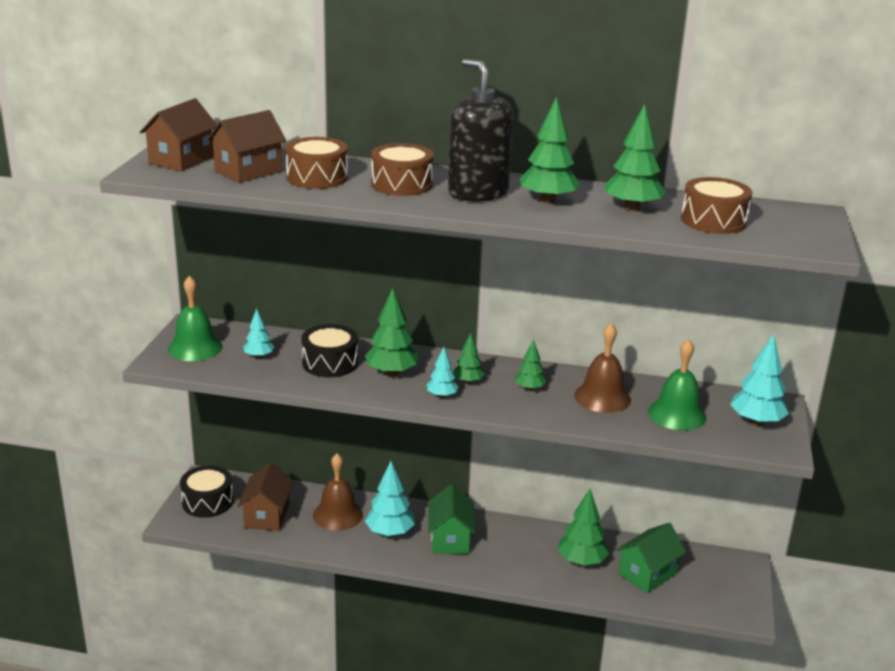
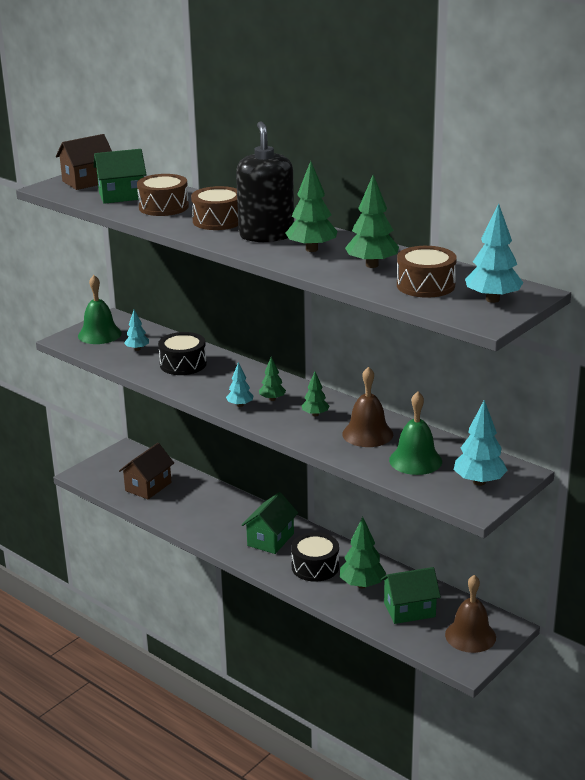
camera: 30 degrees right, 0 degrees up
black drum [180,465,233,518] -> black drum moved to [291,532,339,582]
brown house [207,110,287,183] -> green house [94,149,147,204]
brown bell [313,454,363,531] -> brown bell moved to [445,575,496,653]
green tree [365,288,419,376] -> none
turquoise tree [365,461,415,537] -> turquoise tree moved to [465,203,523,303]

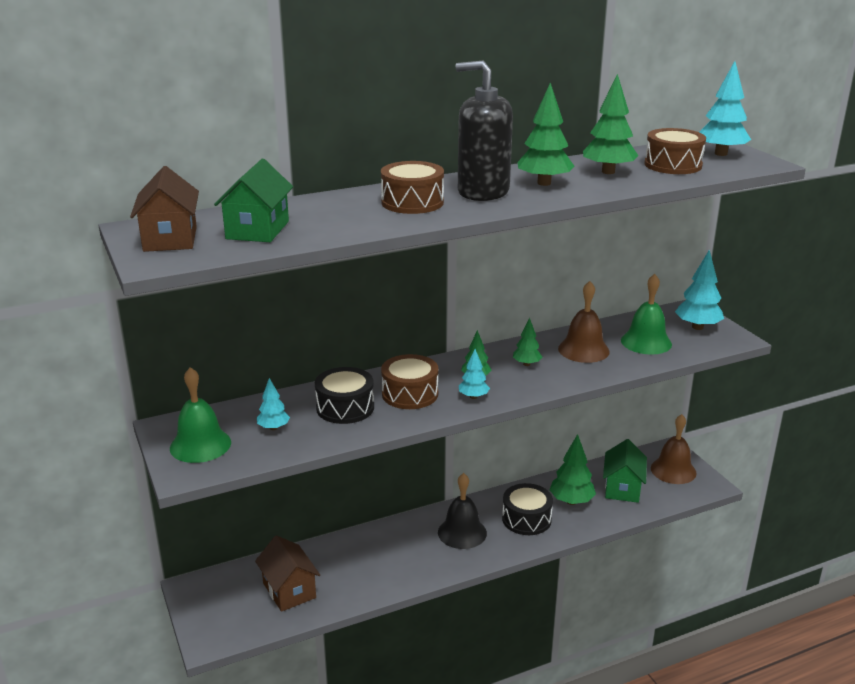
camera: 65 degrees left, 0 degrees up
brown drum [137,174,189,216] -> brown drum moved to [381,354,439,409]
green house [242,492,298,554] -> black bell [438,473,487,549]

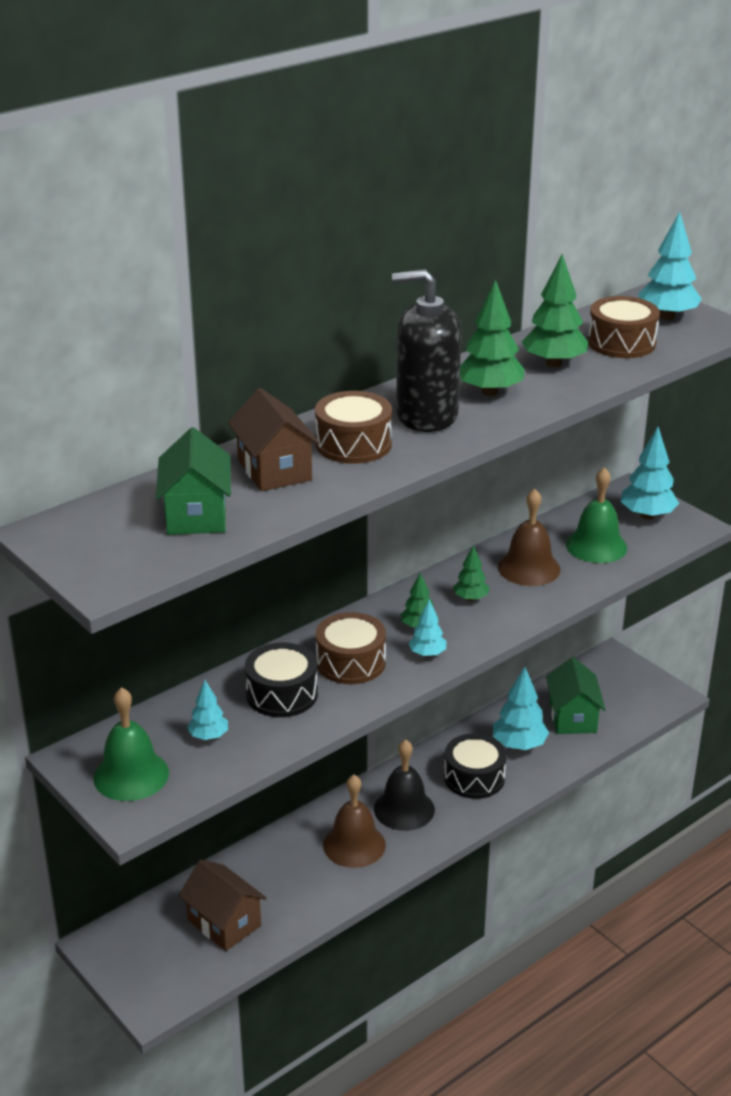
camera: 15 degrees left, 5 degrees up
brown house [130,166,199,252] -> brown house moved to [228,388,320,491]
green tree [549,434,596,505] -> turquoise tree [493,667,549,750]
brown bell [651,414,696,484] -> brown bell moved to [323,775,386,868]

